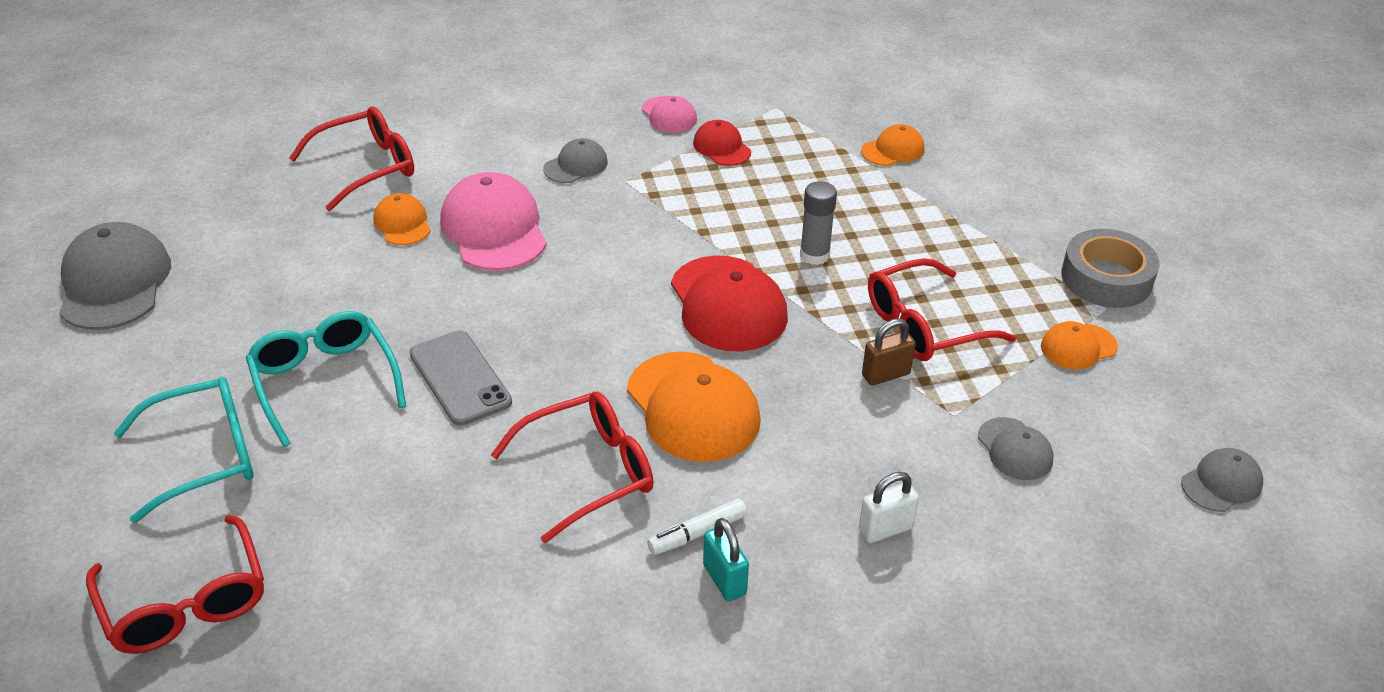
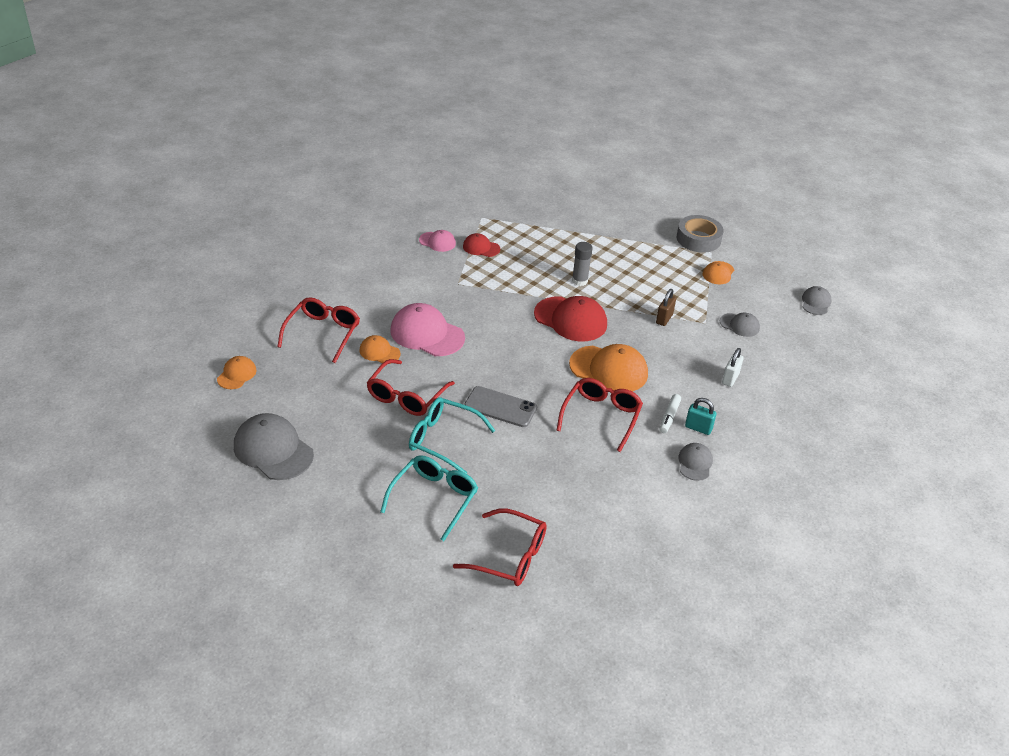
camera: 40 degrees left, 0 degrees up
grey cap [543,138,608,183] -> grey cap moved to [678,443,713,481]
orange cap [861,124,925,166] -> orange cap moved to [217,356,256,389]
red glasses [868,258,1016,361] -> red glasses moved to [366,359,455,416]

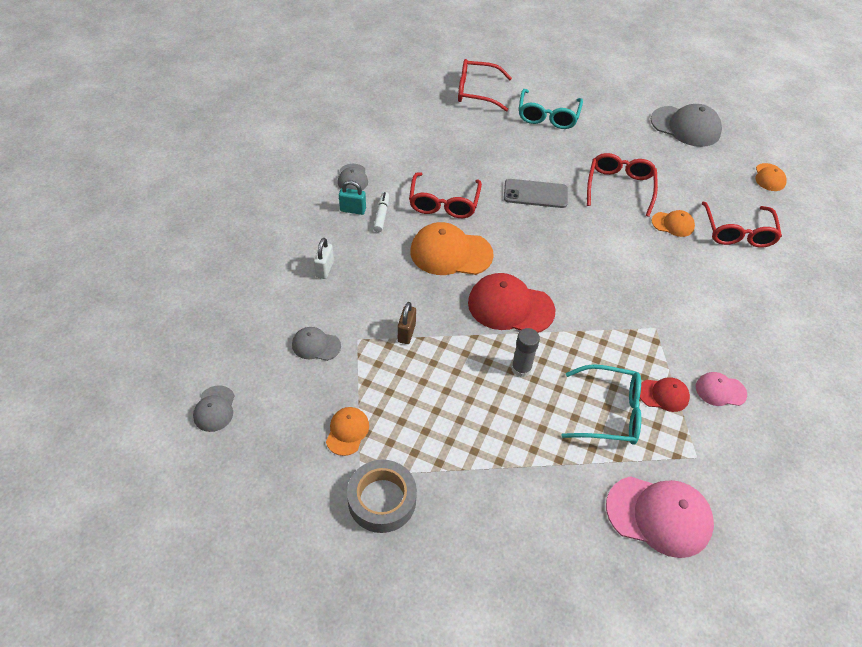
camera: 165 degrees right, 10 degrees up
pink cap [390,303,465,356] -> pink cap moved to [606,476,714,558]
turquoise glasses [409,397,496,474] -> turquoise glasses moved to [561,364,641,445]

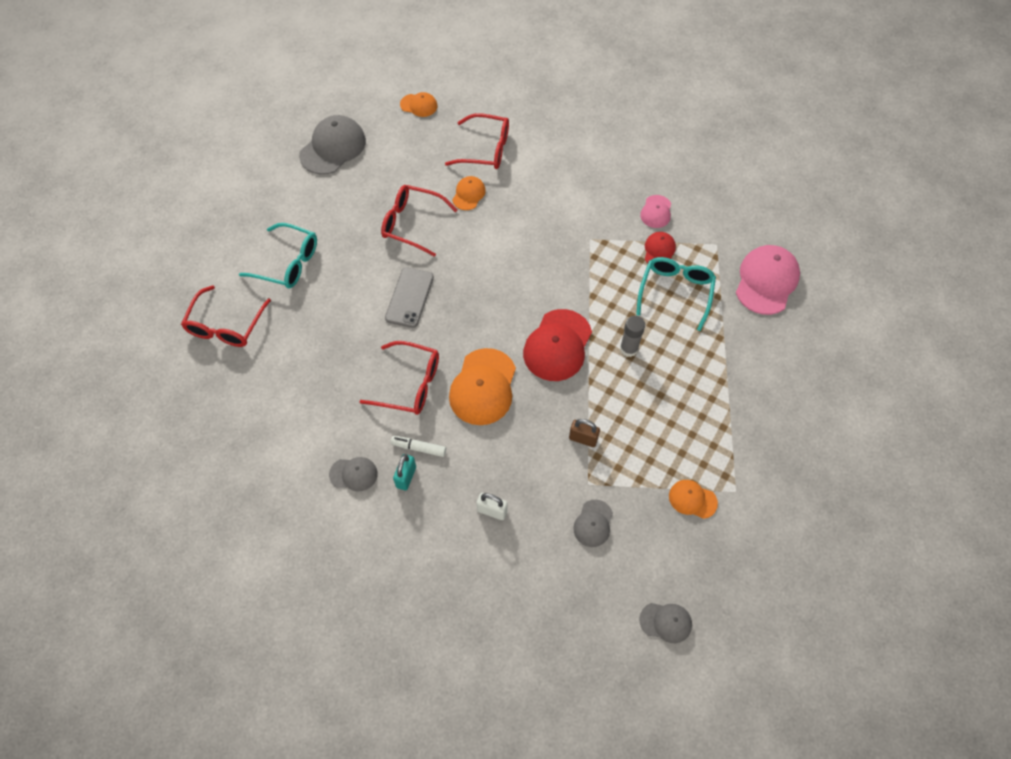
camera: 80 degrees left, 10 degrees up
grey tape [347,460,417,533] -> none

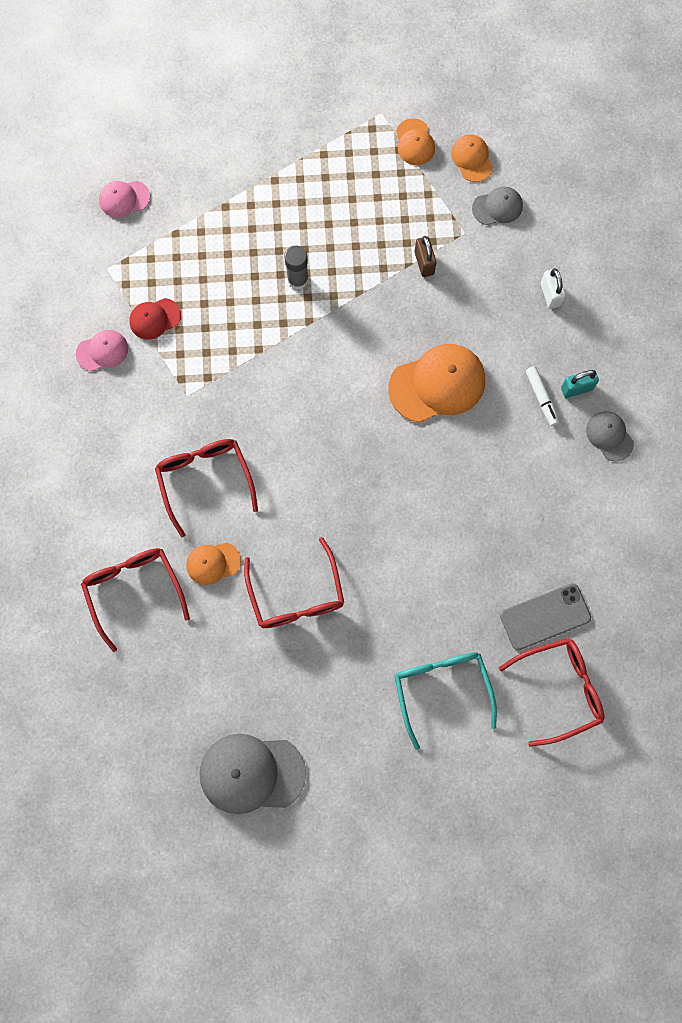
camera: 125 degrees left, 15 degrees up
red glasses [359,341,439,415] -> red glasses moved to [155,439,258,537]
grey phone [385,268,434,328] -> grey phone moved to [500,583,591,650]
orange cap [400,92,438,117] -> orange cap moved to [451,134,493,182]
red cap [523,309,592,381] -> none
turquoise glasses [636,257,716,331] -> none
grey cap [640,603,692,643] -> none
pink cap [736,245,800,315] -> pink cap [99,181,150,218], size x0.54

